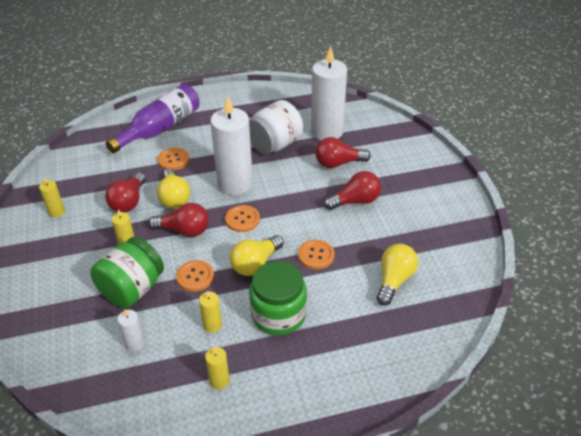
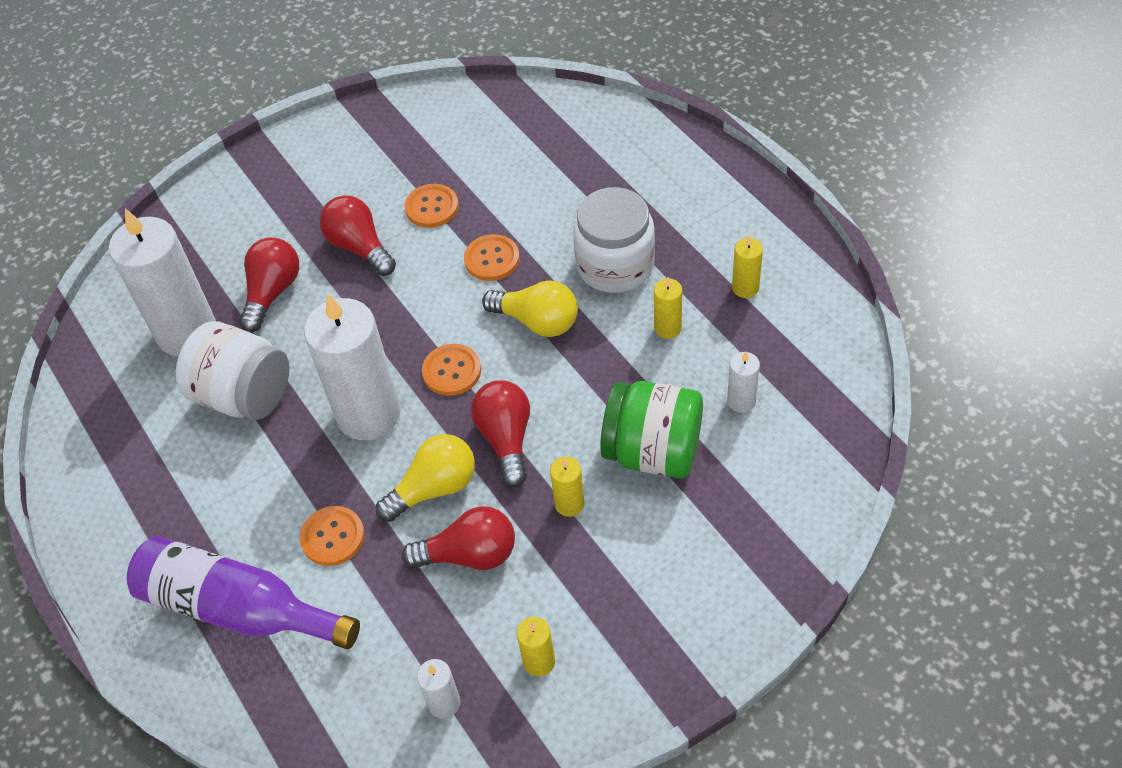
camera: 105 degrees left, 10 degrees up
orange button [176,260,214,292] -> orange button moved to [405,184,459,228]
green jar [249,261,307,335] -> white jar [573,187,655,293]
red light bulb [315,137,371,168] -> red light bulb turned 135 degrees counterclockwise [239,237,299,332]
yellow light bulb [376,244,418,306] -> none
none -> white candle [417,659,460,718]

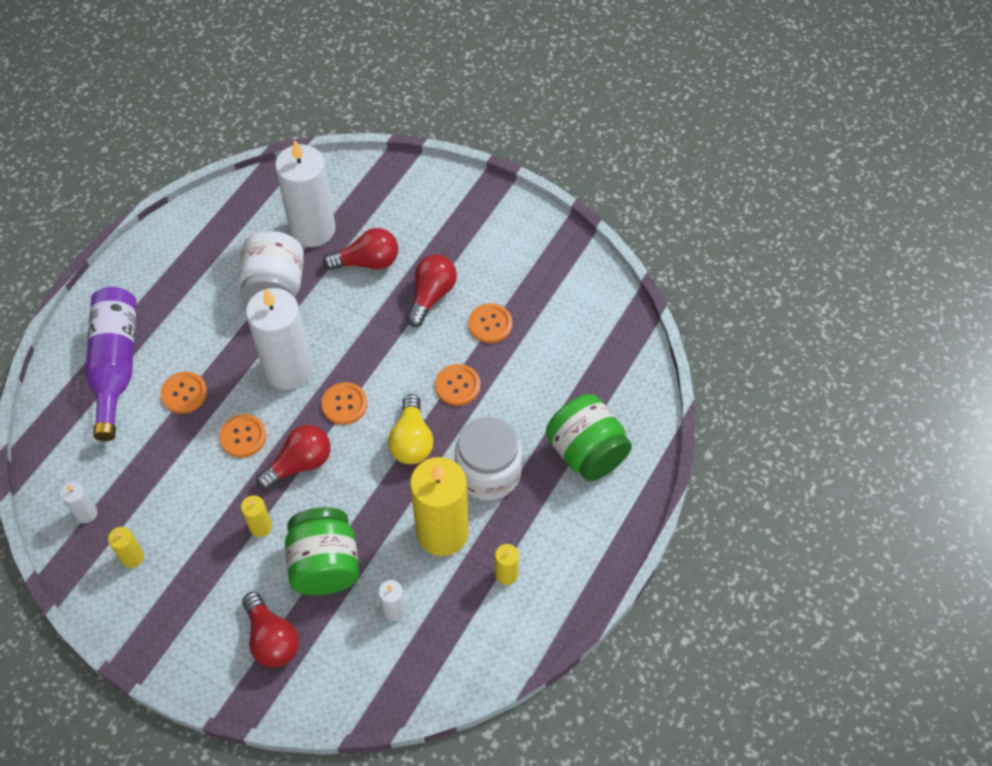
camera: 60 degrees right, 5 degrees up
yellow light bulb [376,434,475,522] -> orange button [219,414,266,458]
red light bulb [402,506,515,570] -> red light bulb moved to [242,592,299,668]
yellow candle [654,277,682,339] -> yellow candle [410,457,469,556], size x2.30
none -> green jar [546,394,632,482]

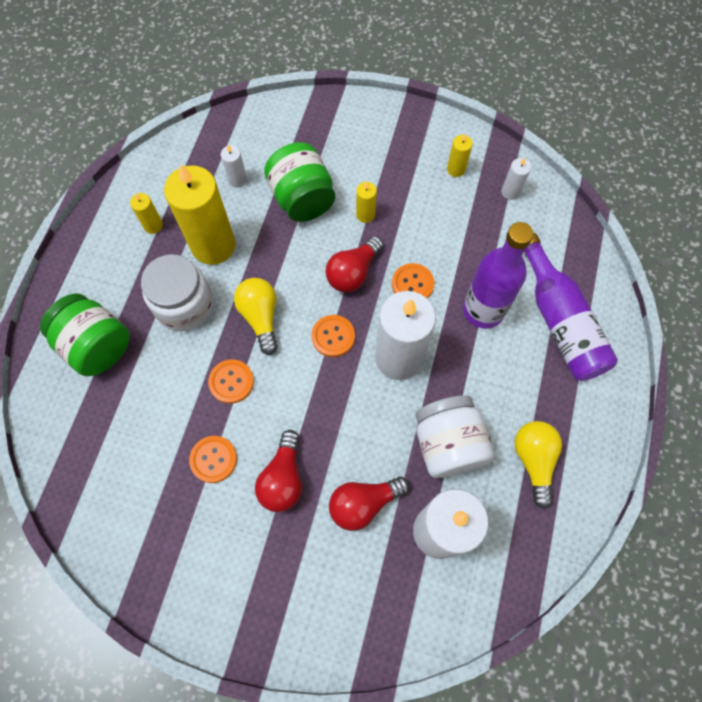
camera: 165 degrees right, 10 degrees up
orange button [161,372,207,414] -> purple bottle [463,222,533,329]
red light bulb [242,592,299,668] -> none
none -> yellow light bulb [515,421,562,509]

